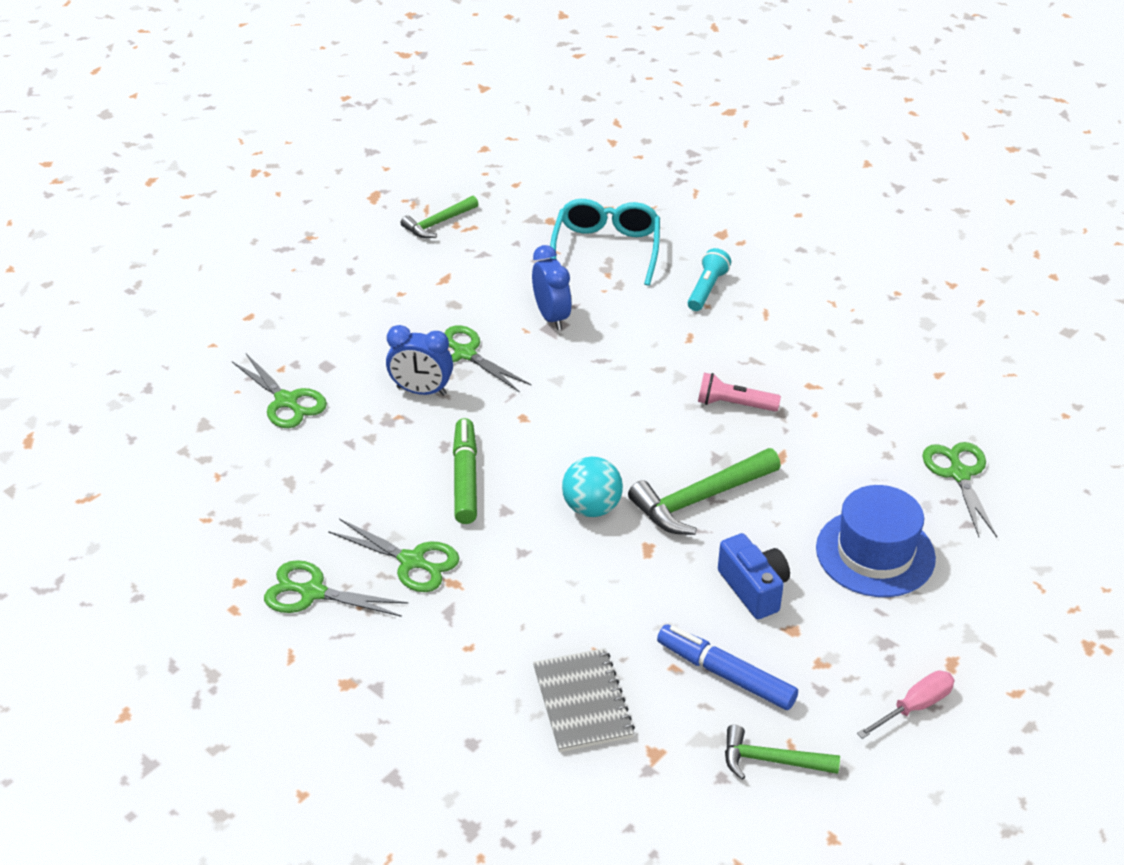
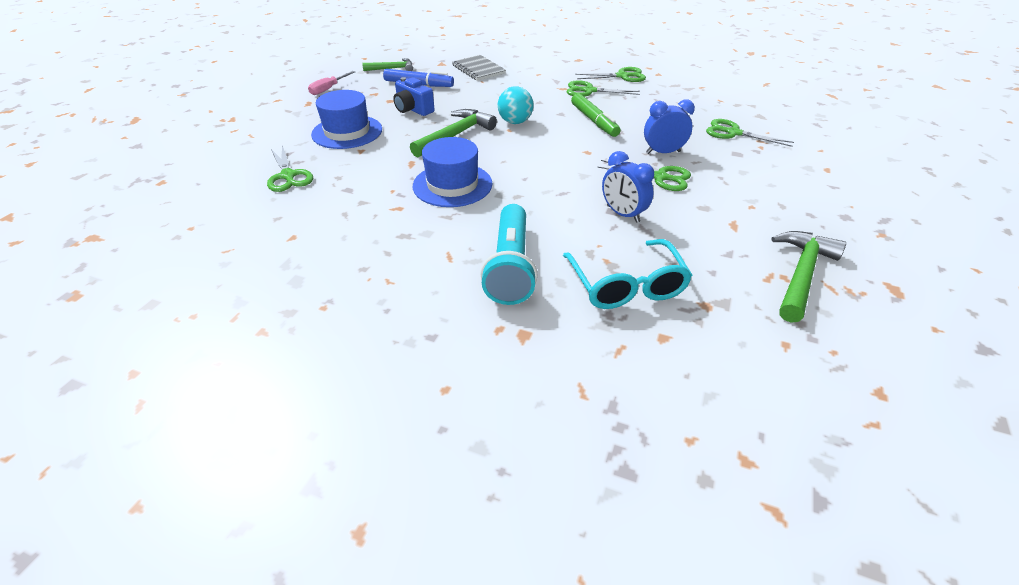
camera: 160 degrees right, 0 degrees up
green hammer [401,196,478,238] -> green hammer [771,231,846,323], size x1.59
turquoise flashlight [688,248,731,311] -> turquoise flashlight [480,204,538,305], size x1.81
pink flashlight [698,373,781,412] -> blue hat [413,137,492,207]

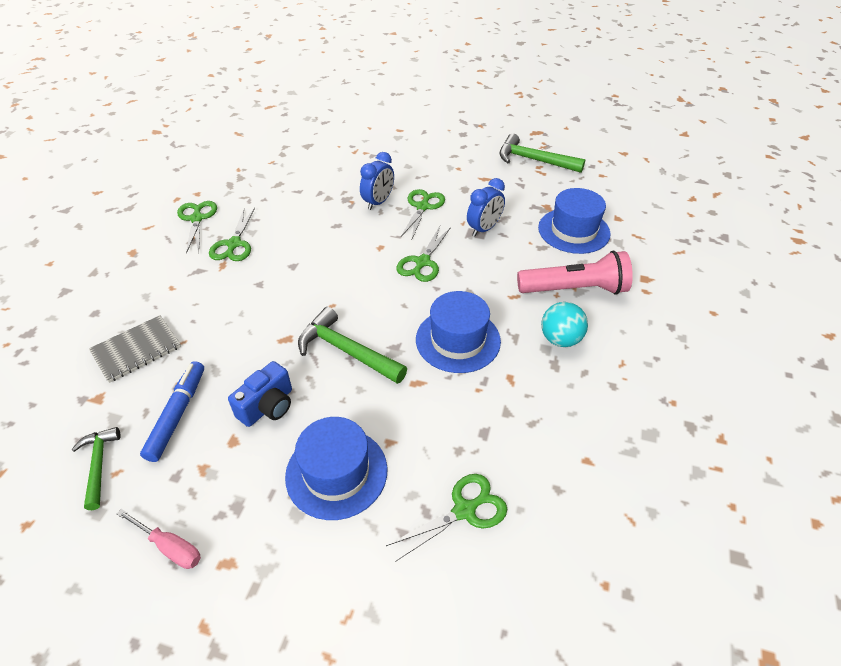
camera: 95 degrees left, 5 degrees up
turquoise flashlight [480,204,538,305] -> pink flashlight [517,251,633,295]
turquoise ball [498,86,534,124] -> turquoise ball moved to [541,302,588,347]
turquoise glasses [563,239,693,309] -> blue hat [538,188,611,254]
green marker [571,93,621,137] -> none
blue clock [644,99,695,154] -> blue clock turned 135 degrees counterclockwise [360,152,394,210]
green scissors [706,119,794,147] -> green scissors moved to [396,226,451,282]

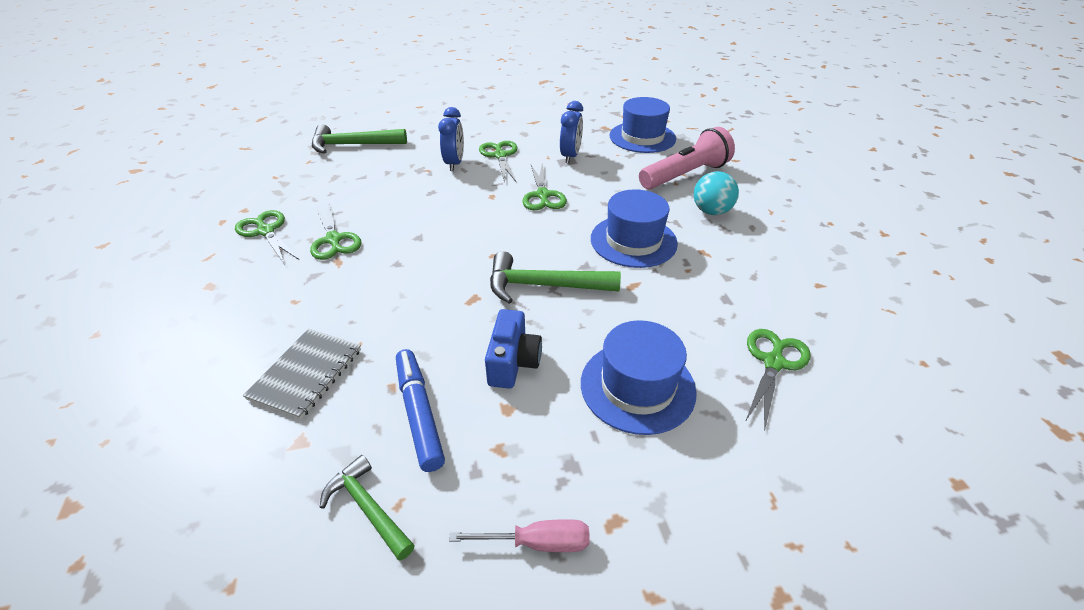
camera: 30 degrees left, 5 degrees down
green hammer [500,134,585,173] -> green hammer moved to [312,124,407,154]

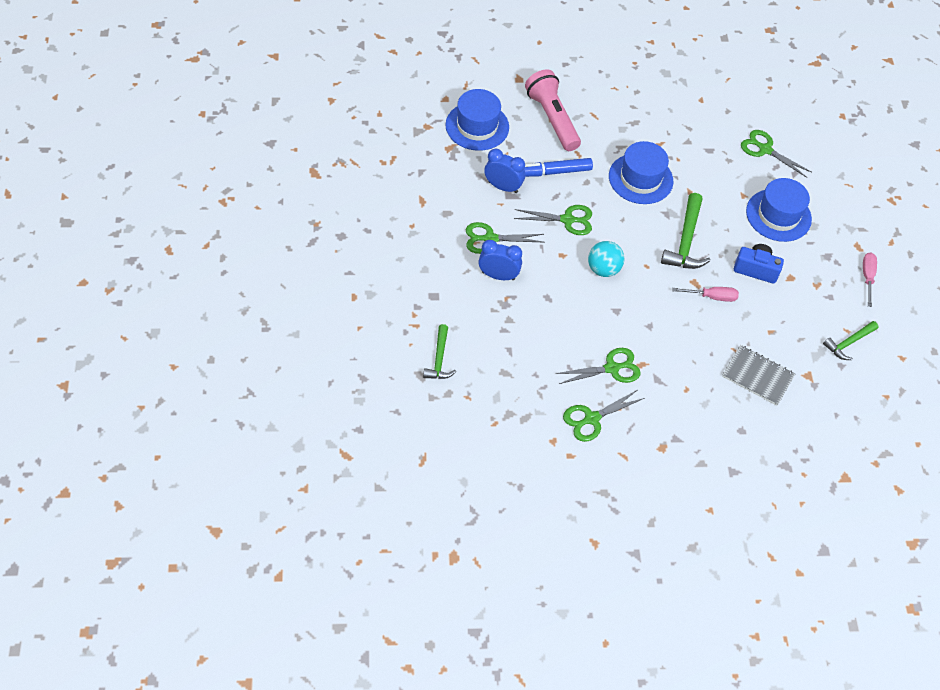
camera: 85 degrees left, 15 degrees up
green hammer [312,124,407,154] -> green hammer [423,324,456,379], size x0.63
blue marker [396,349,445,472] -> blue marker moved to [524,158,593,177]
turquoise ball [694,171,739,215] -> turquoise ball moved to [588,241,625,277]
none -> pink screwdriver [673,287,739,302]

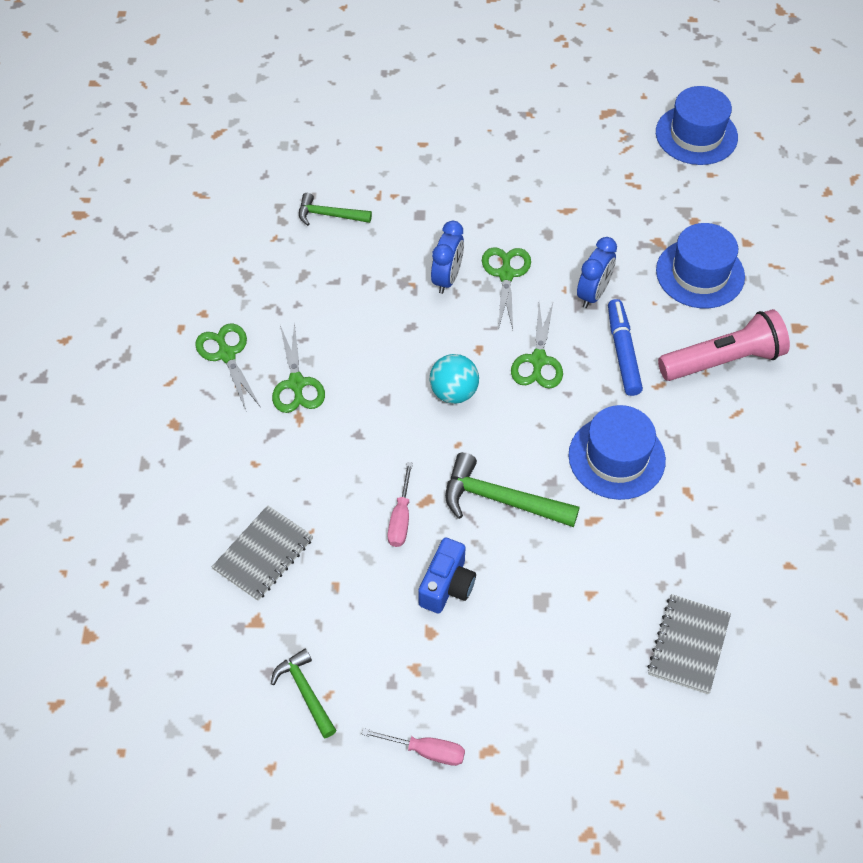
camera: 100 degrees right, 0 degrees up
green scissors [741,130,811,178] -> grey notebook [647,594,731,694]
blue hat [746,178,812,242] -> blue hat moved to [656,86,738,165]

